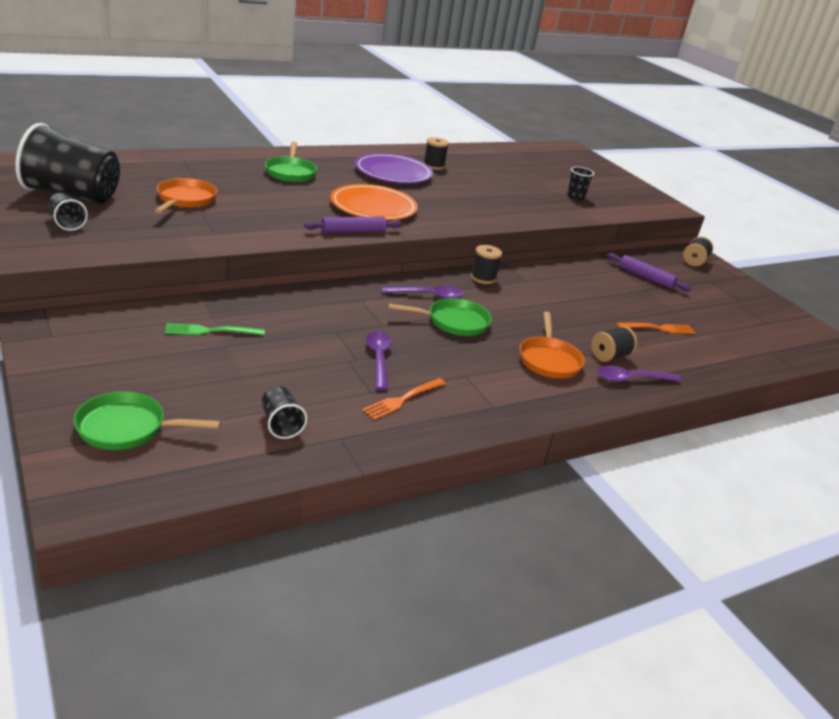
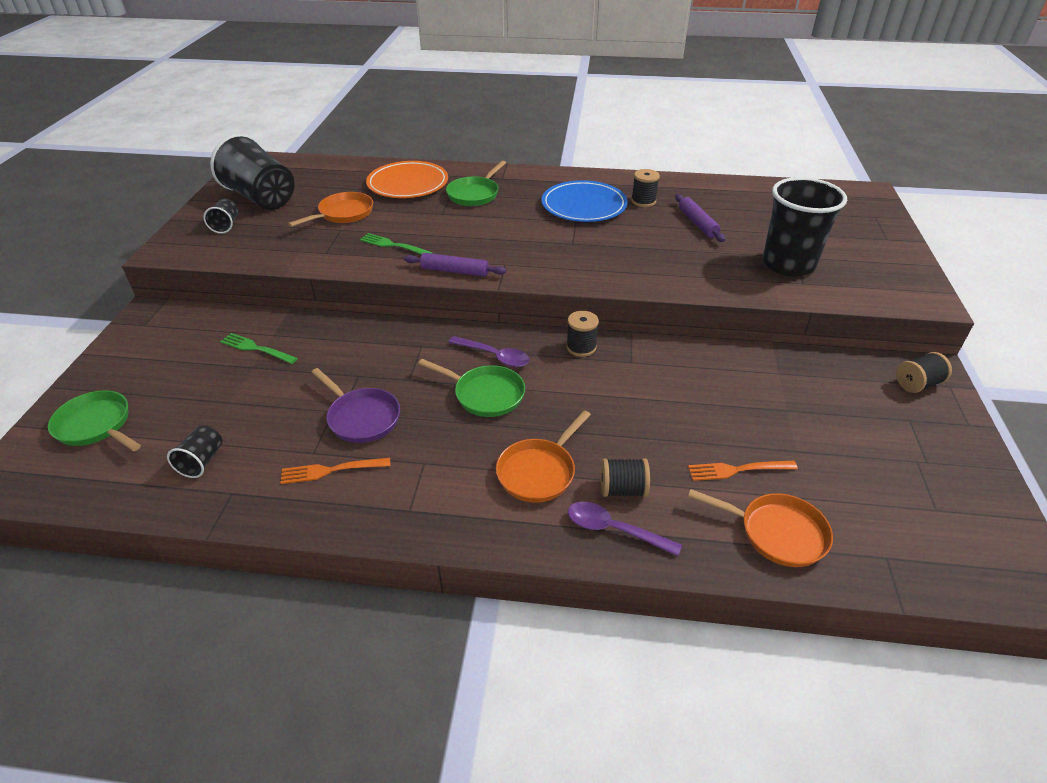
camera: 40 degrees right, 10 degrees up
orange plate [330,184,418,220] -> orange plate moved to [366,161,448,198]
purple plate [355,153,433,183] -> blue plate [542,180,628,222]
purple spoon [366,331,392,390] -> purple pan [311,368,400,443]
black cup [567,167,594,200] -> black cup [762,177,847,276], size x2.25
purple rolling pin [607,253,691,291] -> purple rolling pin moved to [675,194,725,242]
orange fork [616,323,695,334] -> orange fork turned 150 degrees clockwise [688,461,798,481]
none -> green fork [360,233,432,255]
none -> orange pan [688,489,833,567]

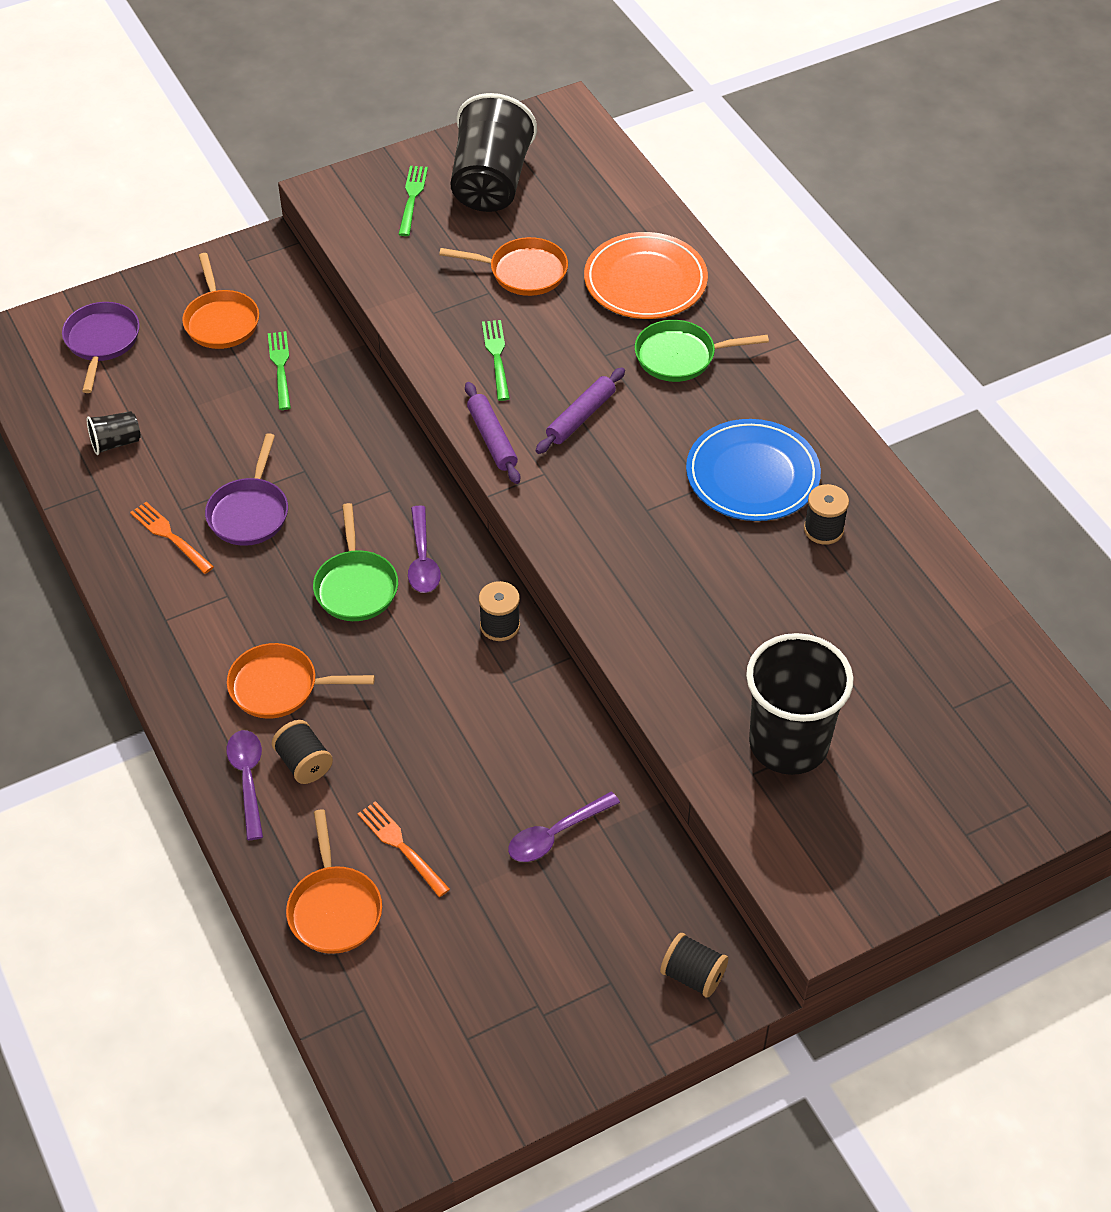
camera: 55 degrees right, 10 degrees up
green pan [48,390,141,451] -> purple pan [62,302,140,393]
black cup [203,199,239,233] -> green fork [398,166,428,236]
purple rolling pin [675,194,725,242] -> purple rolling pin moved to [536,367,625,454]
none -> orange pan [182,253,259,349]
none -> purple spoon [508,792,620,862]

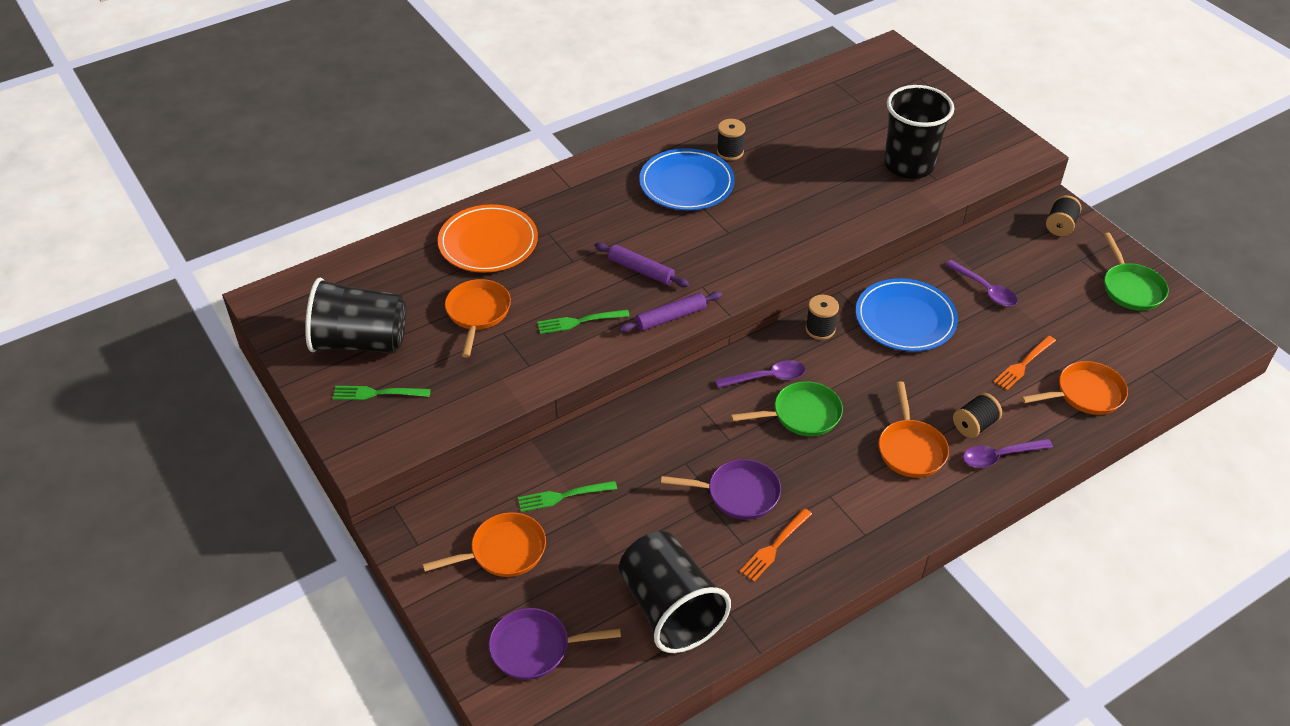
camera: 95 degrees left, 5 degrees down
black cup [87,411,141,455] -> black cup [619,531,731,653], size x2.25
green pan [635,320,769,382] -> green pan moved to [1103,233,1169,311]
none -> blue plate [856,278,958,352]

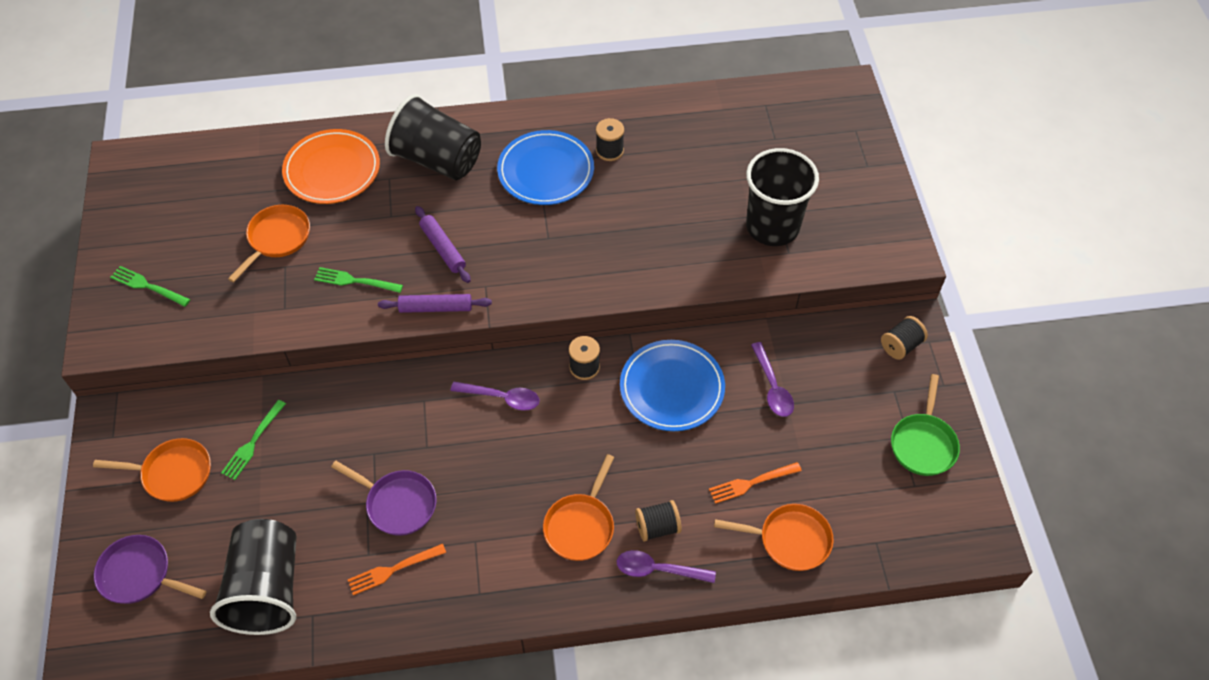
camera: 25 degrees right, 10 degrees up
black cup [305,277,406,353] -> black cup moved to [385,94,481,180]
green fork [518,481,617,512] -> green fork turned 75 degrees counterclockwise [221,400,286,480]
green pan [731,381,843,436] -> none

